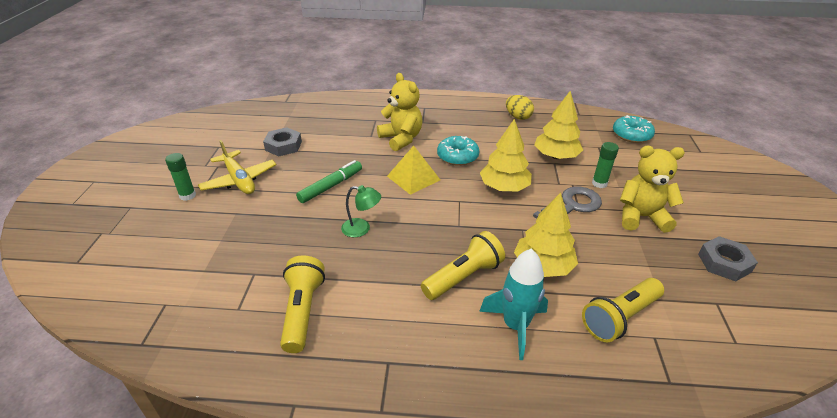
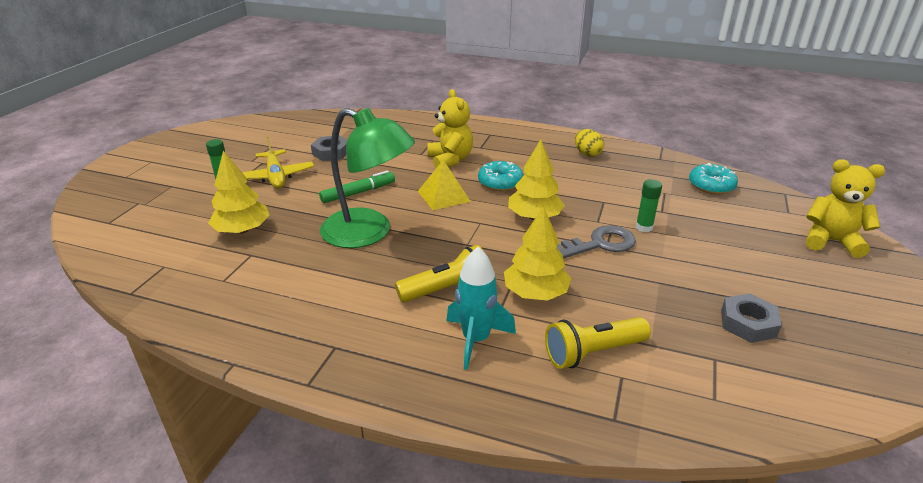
camera: 15 degrees right, 5 degrees down
yellow flashlight [280,255,325,353] -> none
green lamp [341,185,381,237] -> green lamp [320,108,415,248], size x2.40
yellow tree [534,91,583,159] -> yellow tree moved to [208,151,270,234]
yellow teddy bear [620,146,685,233] -> yellow teddy bear moved to [806,159,885,258]

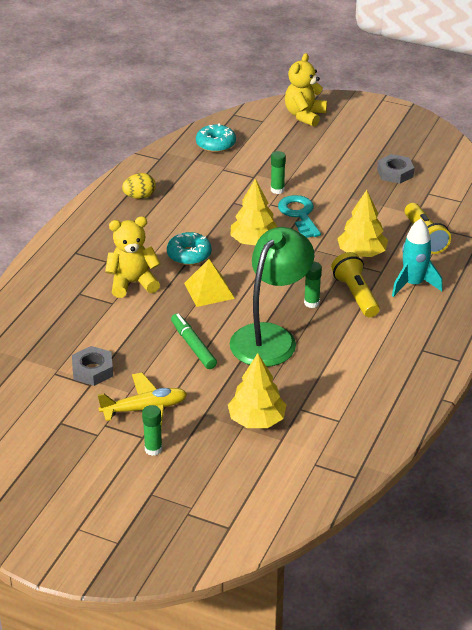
camera: 85 degrees left, 5 degrees up
grey key [557,225,636,259] -> turquoise key [278,195,321,238]
none -> green glue stick [304,262,322,308]

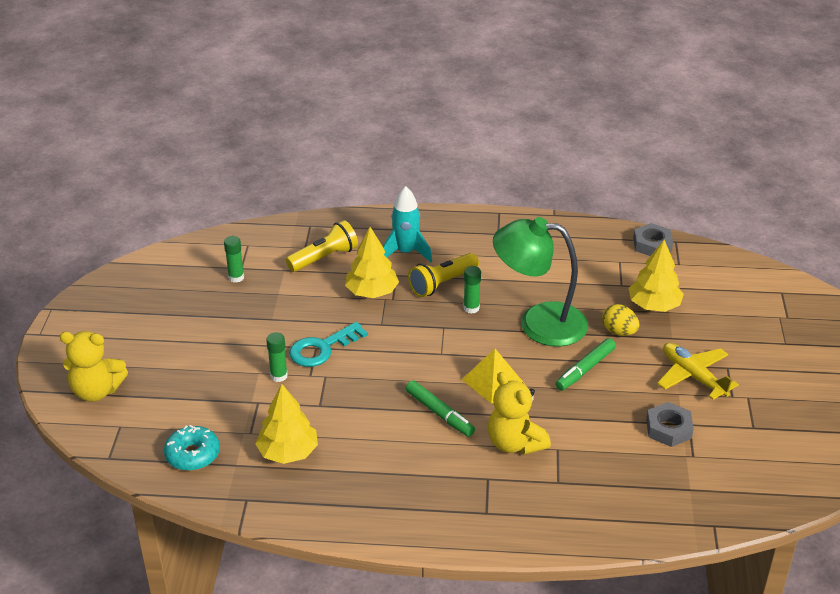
camera: 110 degrees left, 0 degrees up
yellow egg [122,173,156,199] -> yellow egg moved to [602,304,639,336]
green glue stick [142,405,162,456] -> green glue stick moved to [224,236,244,283]
turquoise donut [167,232,212,265] -> green marker [406,380,475,437]
yellow tree [230,178,278,245] -> yellow tree moved to [255,384,318,464]
grey nut [377,154,414,184] -> grey nut moved to [633,223,673,256]

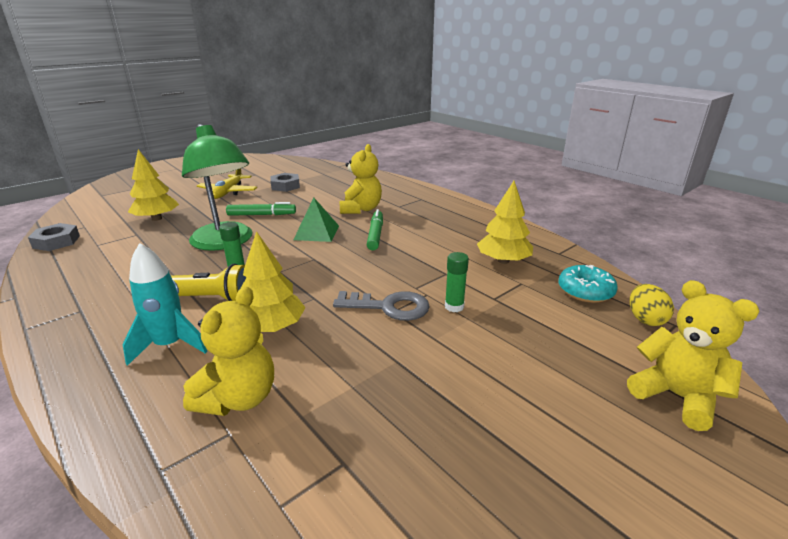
camera: 135 degrees left, 10 degrees down
green glue stick [224,236,244,283] -> none
yellow flashlight [286,220,358,272] -> yellow teddy bear [183,287,274,416]
turquoise key [289,322,368,367] -> grey key [333,291,430,321]
yellow pyramid [462,349,525,404] -> green pyramid [293,197,339,242]
yellow egg [602,304,639,336] -> yellow egg moved to [630,284,674,326]

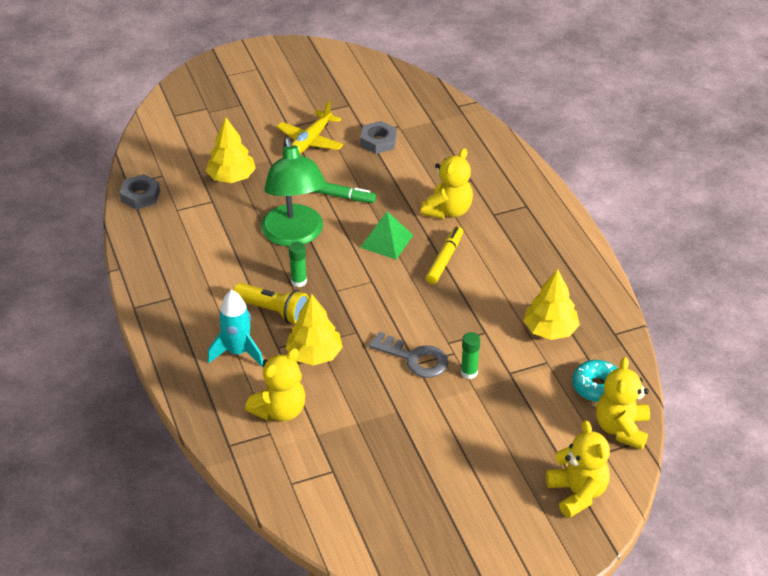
camera: 20 degrees right, 15 degrees up
green marker [367,209,383,250] -> yellow marker [426,226,463,284]
yellow egg [630,284,674,326] -> yellow teddy bear [596,357,650,450]

